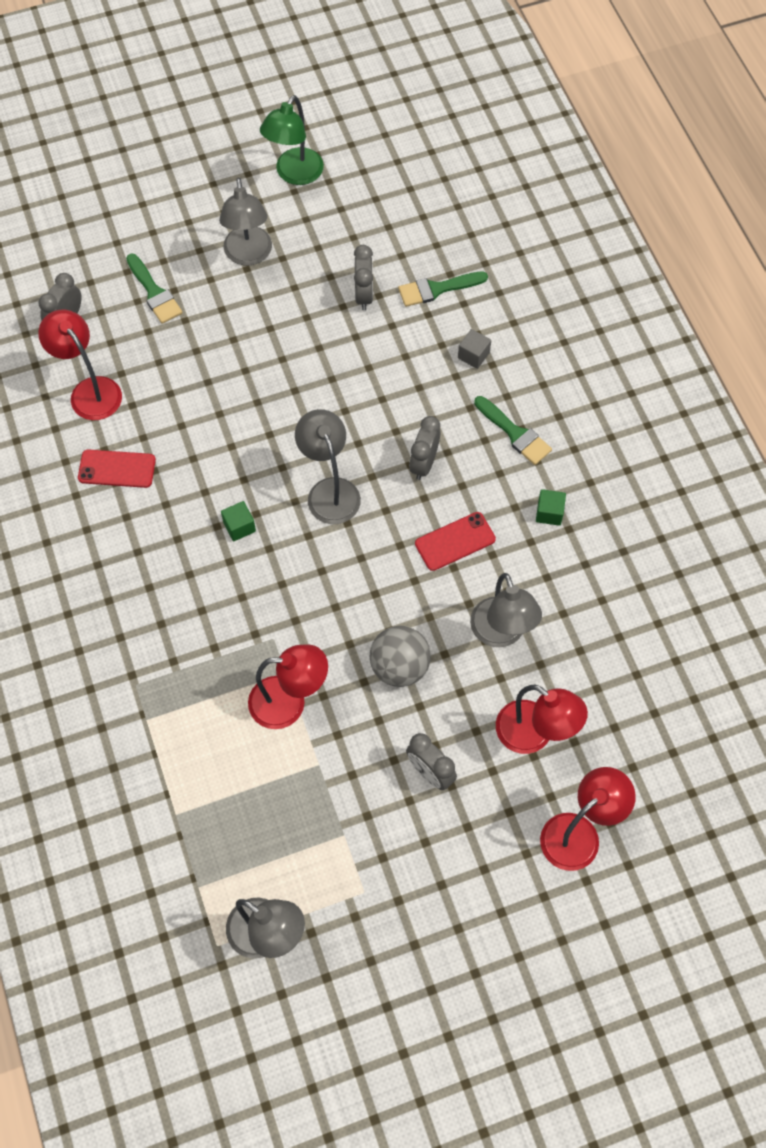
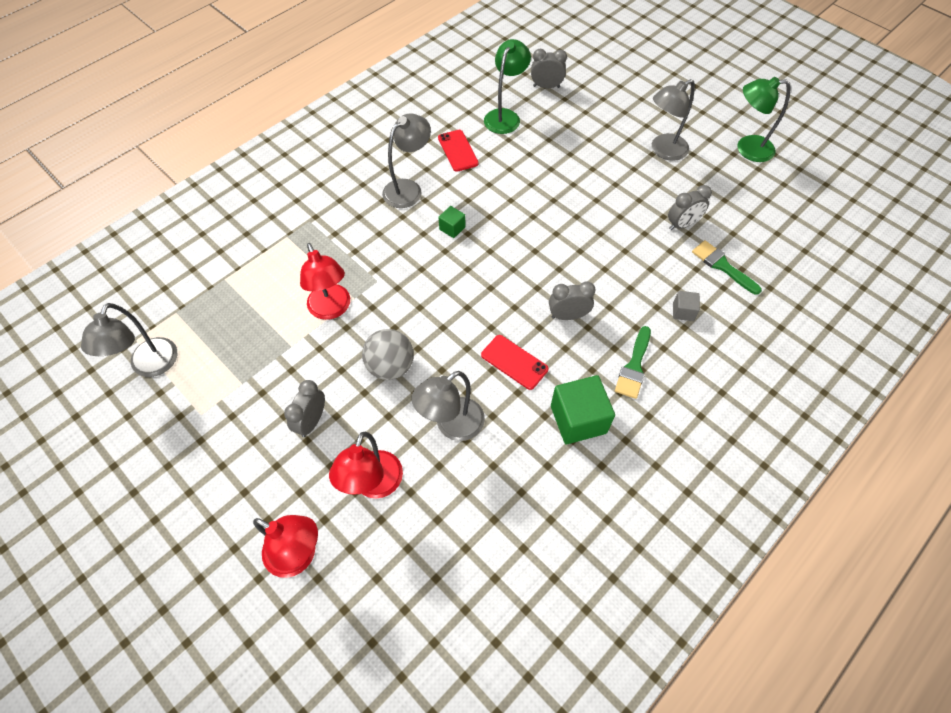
camera: 65 degrees right, 5 degrees down
red lamp [38,310,122,420] -> green lamp [484,39,531,134]
green brush [126,253,183,324] -> none
grey lamp [295,409,361,524] -> grey lamp moved to [382,114,431,208]
green cube [536,489,566,526] -> green cube [551,375,615,444], size x1.99

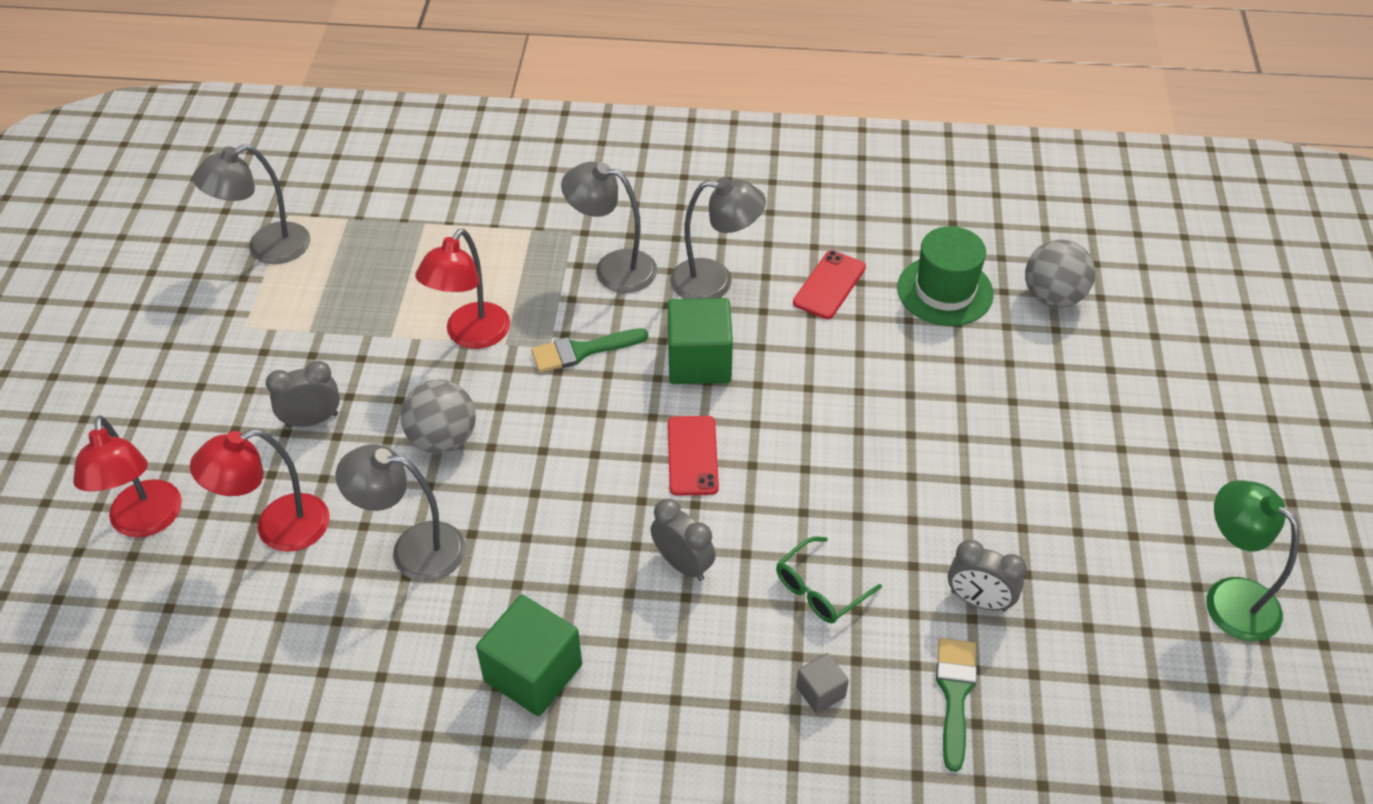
camera: 50 degrees right, 10 degrees down
green cube [438,206,466,238] -> green cube [668,298,733,384], size x1.99
red phone [481,335,549,390] -> red phone moved to [668,416,719,496]
green lamp [484,39,531,134] -> green hat [897,226,994,326]
grey clock [531,49,567,88] -> grey ball [1025,239,1095,308]
green brush [615,326,651,399] -> green brush moved to [531,328,648,373]
grey lamp [652,79,695,161] -> grey lamp moved to [561,162,657,293]
none -> green glasses [776,536,882,624]

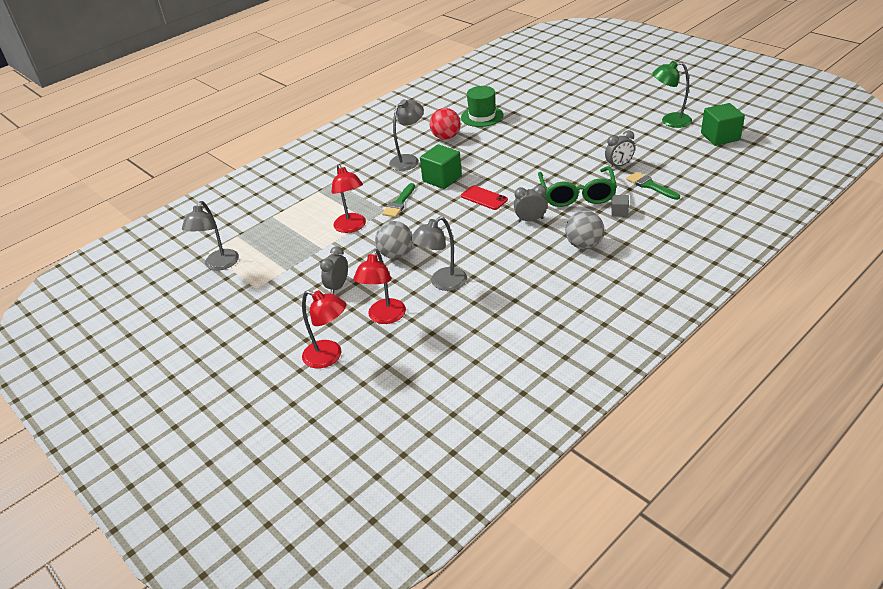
camera: 45 degrees left, 10 degrees down
green cube [476,595,582,716] -> green cube moved to [701,103,745,146]
grey lamp [561,162,657,293] -> none
green glasses [776,536,882,624] -> green glasses [538,166,617,207], size x1.88
red phone [793,250,866,319] -> red ball [430,108,461,140]
grey ball [1025,239,1095,308] -> grey ball moved to [565,211,604,249]

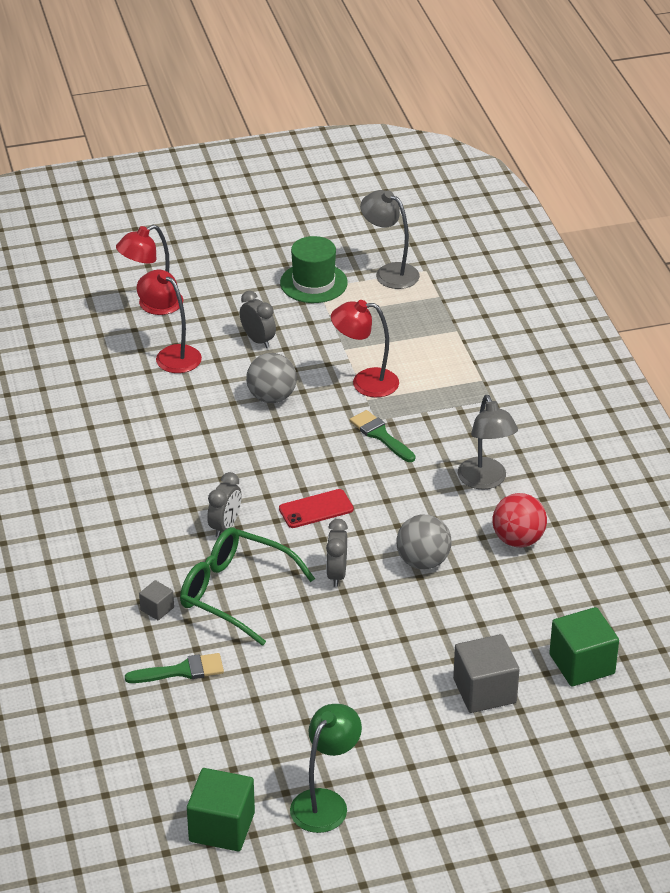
camera: 115 degrees right, 0 degrees up
grey lamp [411,216,467,291] -> none
green cube [420,144,462,189] -> green cube moved to [549,607,619,687]
green hat [461,86,503,127] -> green hat moved to [280,236,348,303]
grey ball [565,211,604,249] -> grey ball moved to [396,515,451,569]
grey clock [605,130,635,168] -> grey clock moved to [326,519,348,587]
none -> grey cube [453,634,519,713]

